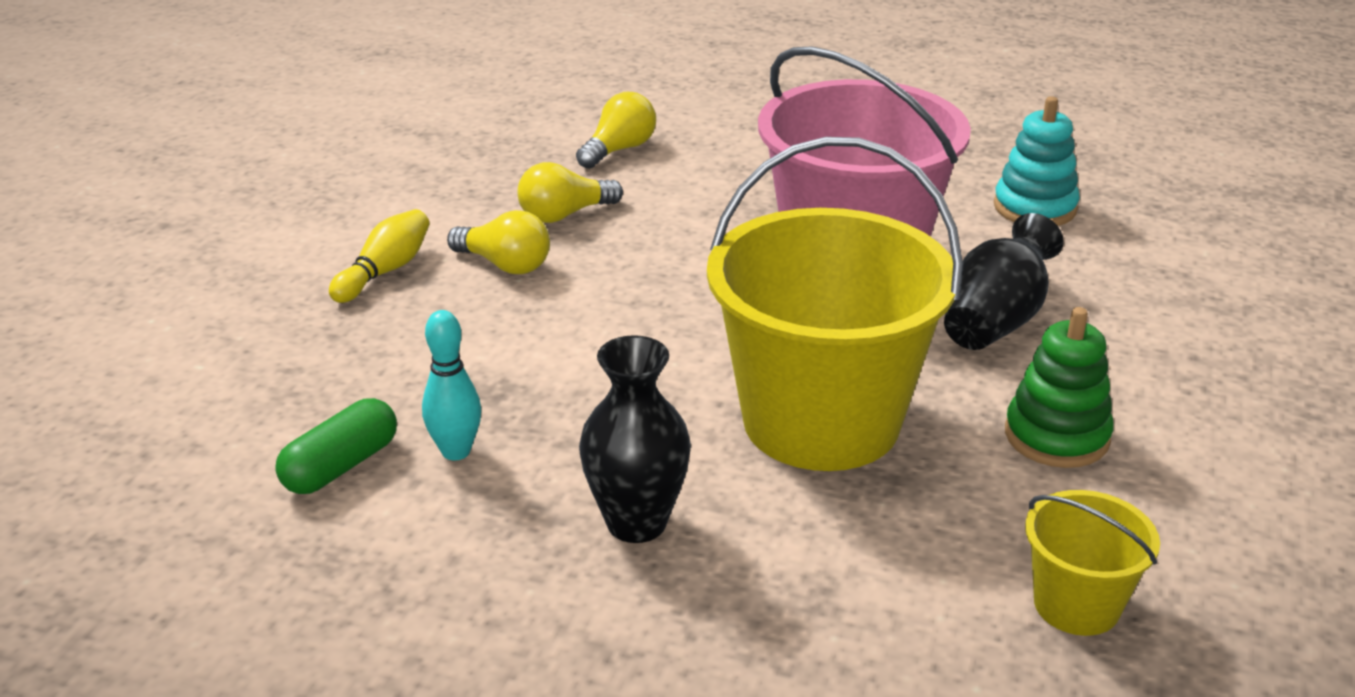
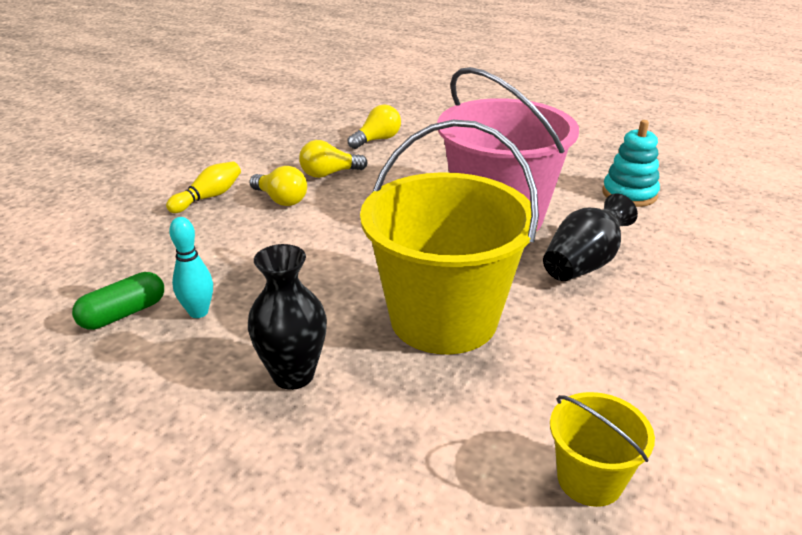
camera: 10 degrees right, 0 degrees up
green stacking toy [1005,307,1114,468] -> none

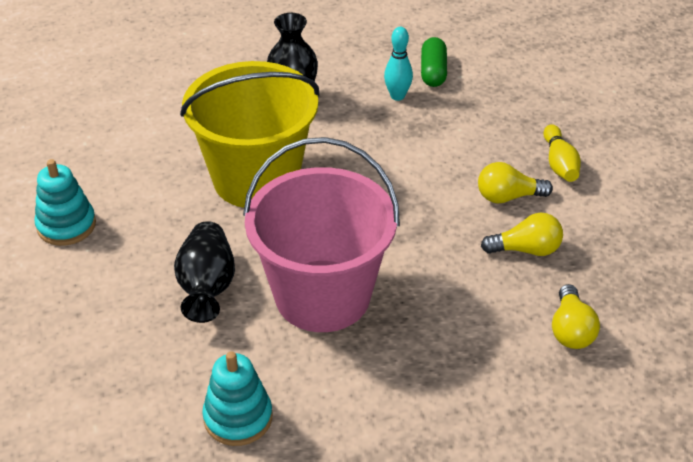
camera: 135 degrees right, 10 degrees up
yellow light bulb [299,140,368,178] -> yellow light bulb turned 60 degrees clockwise [481,213,563,256]
yellow bucket [550,392,655,507] -> none
none -> turquoise stacking toy [35,159,96,246]

